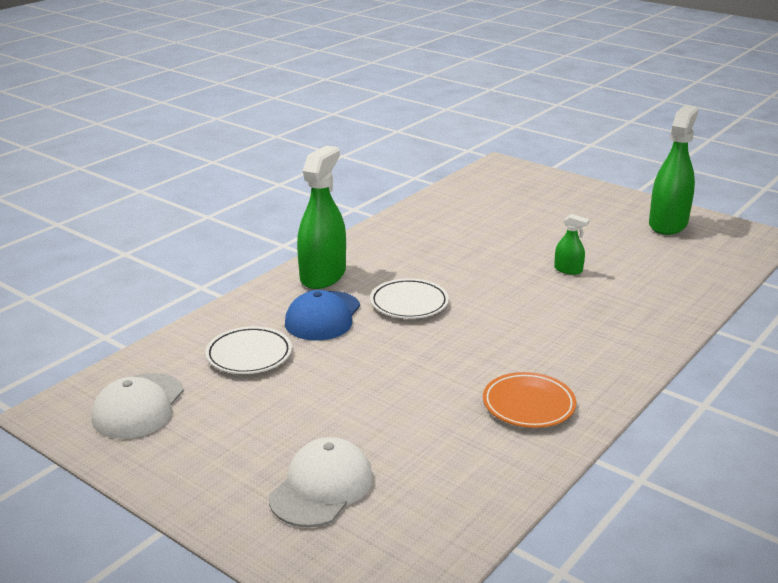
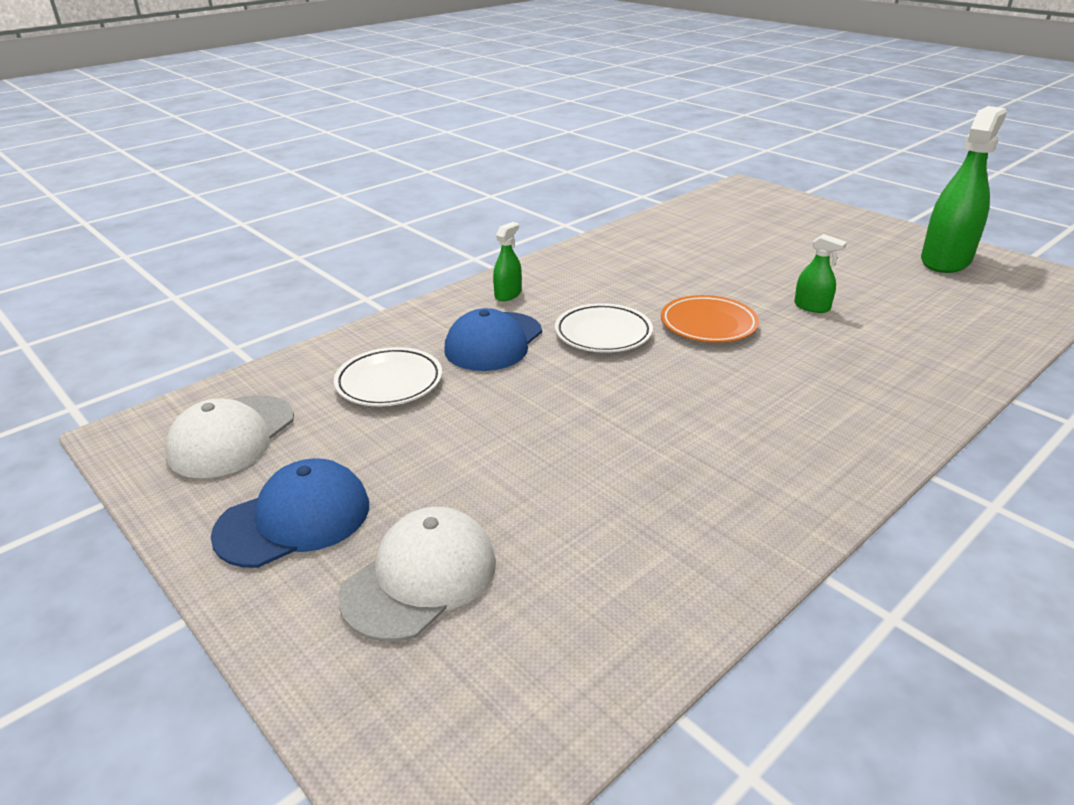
camera: 10 degrees right, 5 degrees up
green spray bottle [297,145,346,289] -> green spray bottle [493,222,522,301], size x0.46
orange plate [483,372,576,428] -> orange plate moved to [661,295,759,343]
none -> blue cap [211,458,369,568]

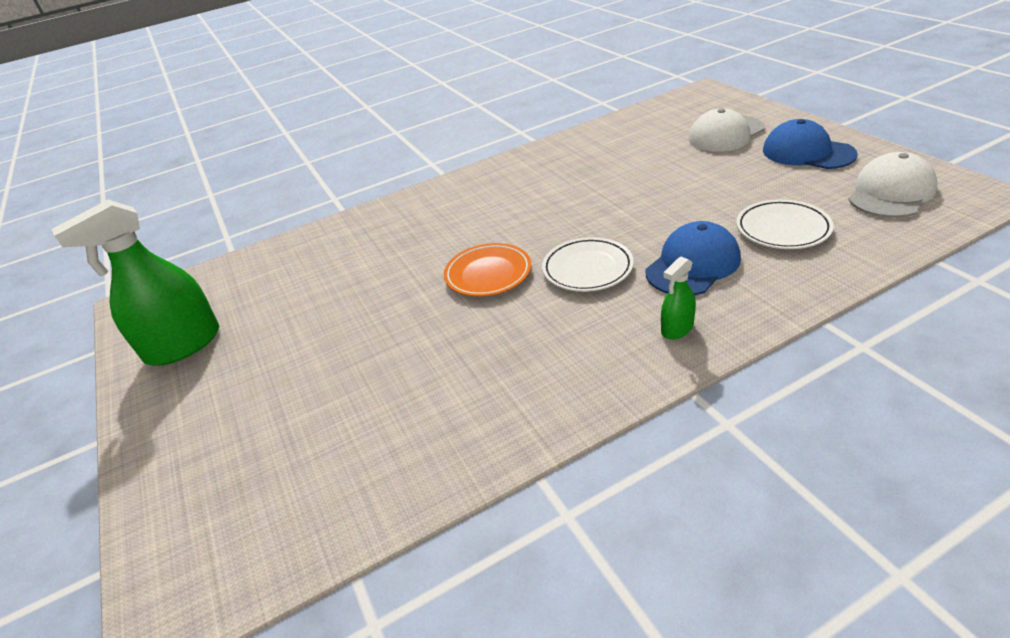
camera: 160 degrees left, 5 degrees up
blue cap [211,458,369,568] -> blue cap turned 60 degrees clockwise [763,119,858,169]
green spray bottle [794,234,847,313] -> none

